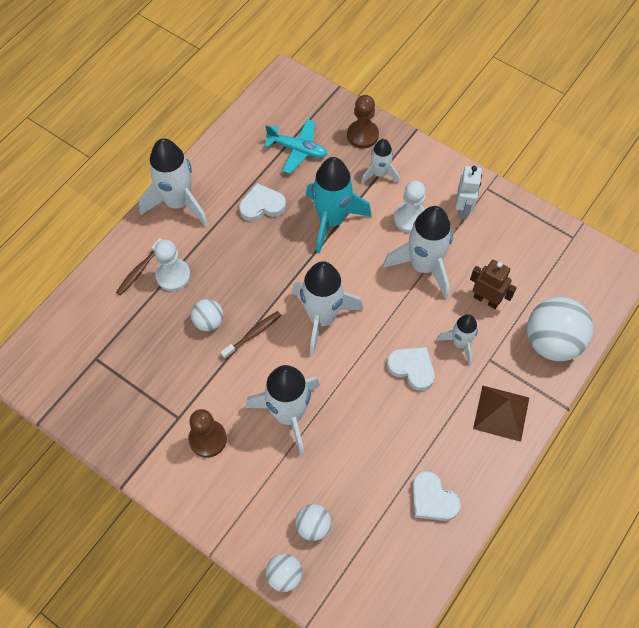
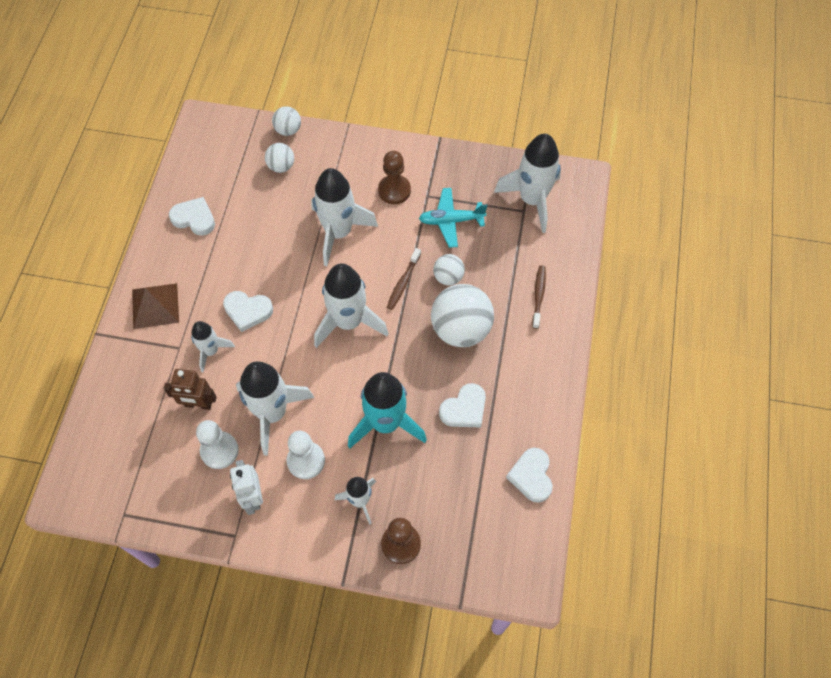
camera: 155 degrees right, 0 degrees up
white rocket [139,138,208,226] -> white rocket moved to [494,134,561,233]
white pawn [155,240,191,291] -> white pawn moved to [196,420,239,469]
turquoise plane [264,119,327,174] -> turquoise plane moved to [419,188,487,248]
white ball [527,297,593,361] -> white ball moved to [431,284,494,347]
none -> white heart [506,448,553,503]

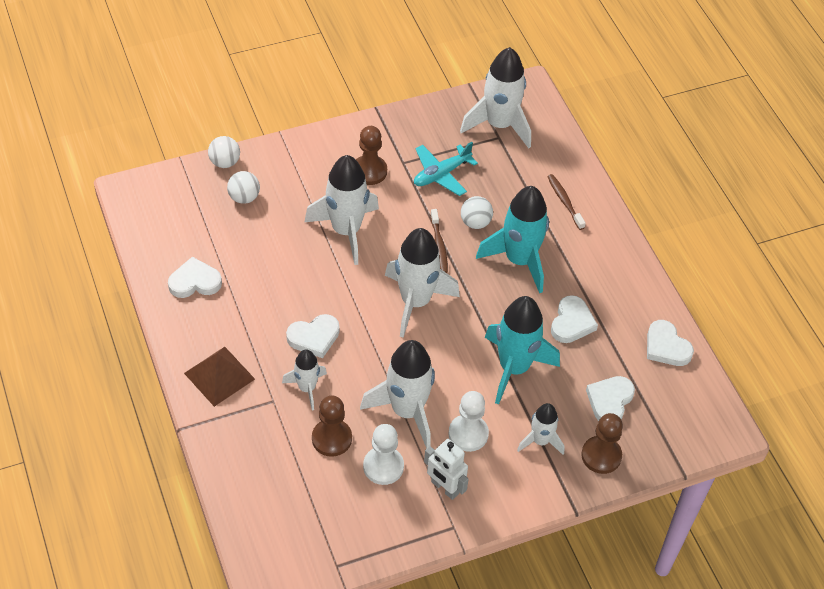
camera: 35 degrees left, 10 degrees down
brown robot [164,369,217,410] -> brown pawn [312,396,352,457]
white ball [431,284,494,347] -> turquoise rocket [476,186,549,293]
none -> white heart [586,376,635,421]

